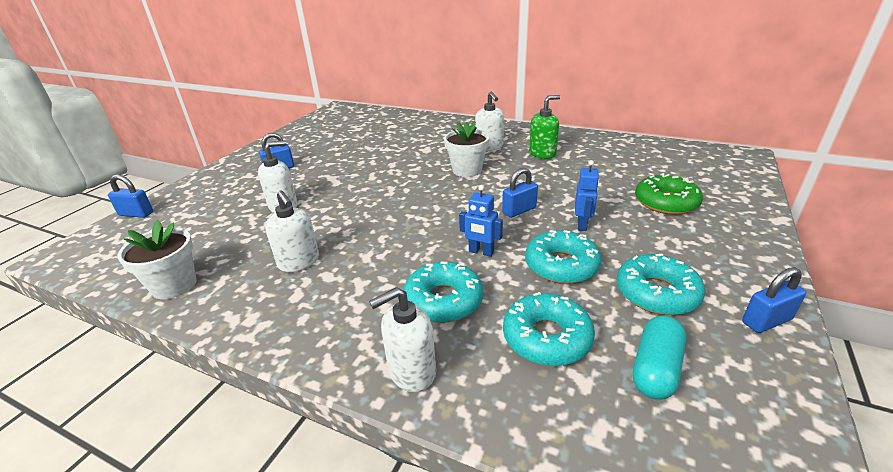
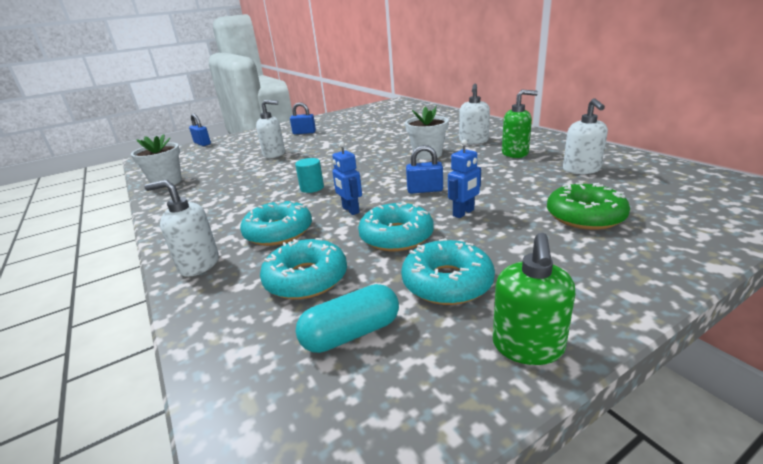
camera: 35 degrees right, 5 degrees down
white soap dispenser [265,191,319,272] -> white soap dispenser moved to [563,98,608,174]
blue padlock [742,267,806,333] -> green soap dispenser [493,233,575,365]
none -> turquoise cylinder [295,158,324,193]

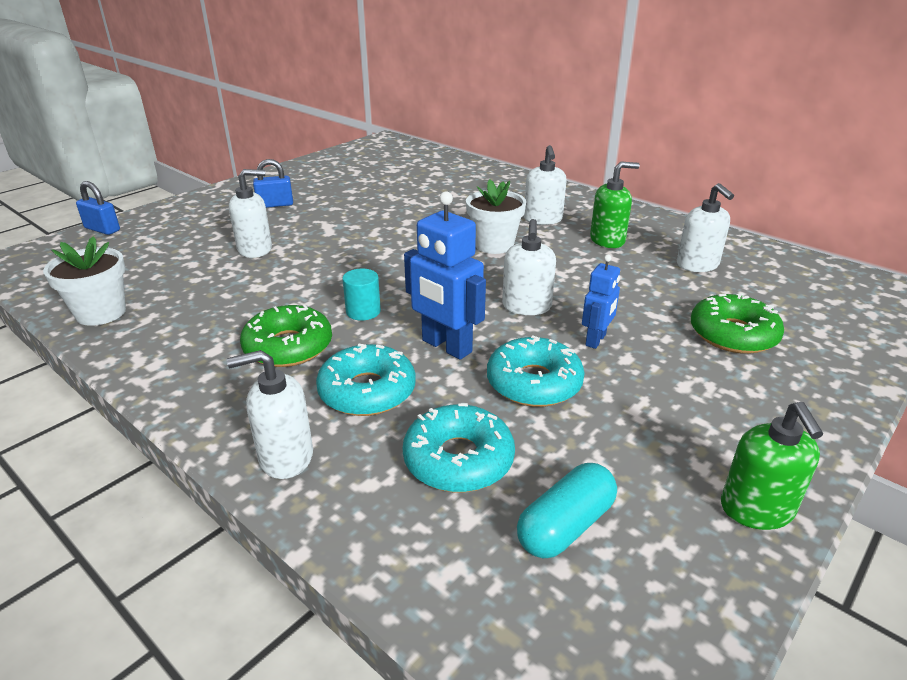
camera: 20 degrees left, 5 degrees up
blue robot [332,142,362,215] -> blue robot [404,191,486,360], size x1.68
turquoise donut [401,238,495,305] -> none
blue padlock [406,145,443,194] -> white soap dispenser [502,219,556,315]
none -> green donut [240,305,332,367]

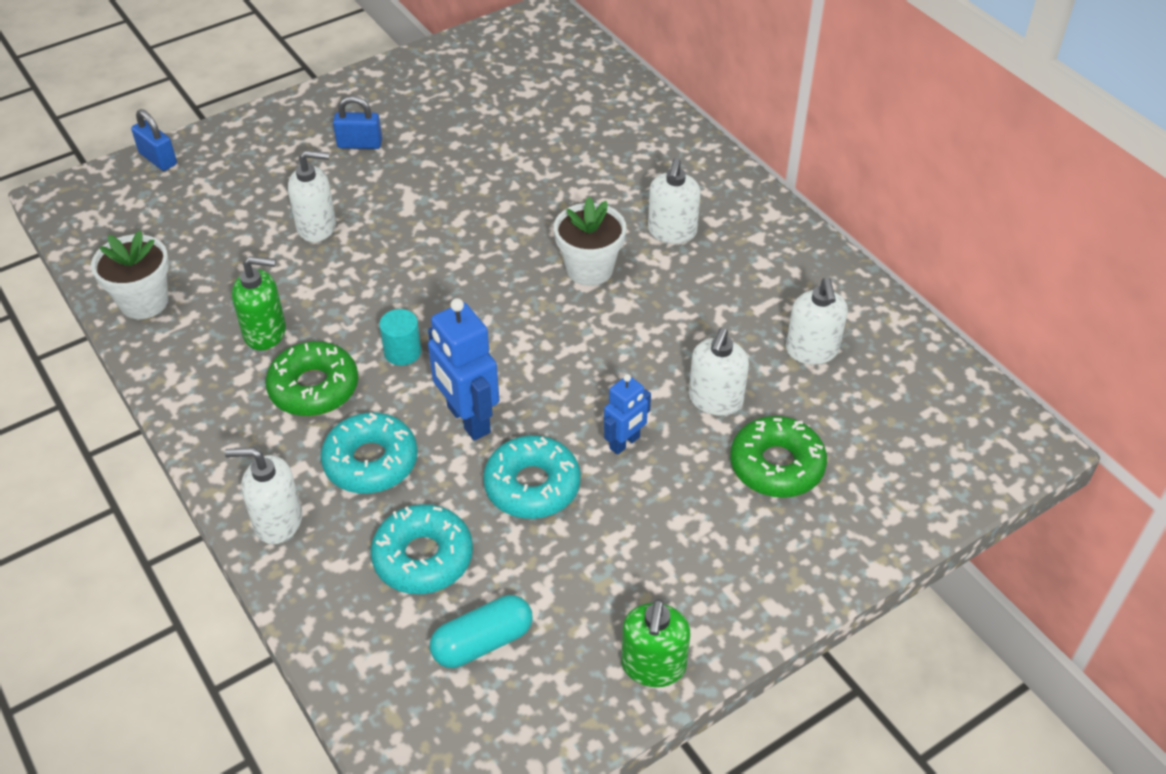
camera: 15 degrees right, 15 degrees up
white soap dispenser [502,219,556,315] -> white soap dispenser moved to [689,328,749,416]
green soap dispenser [590,161,640,248] -> green soap dispenser moved to [232,256,286,350]

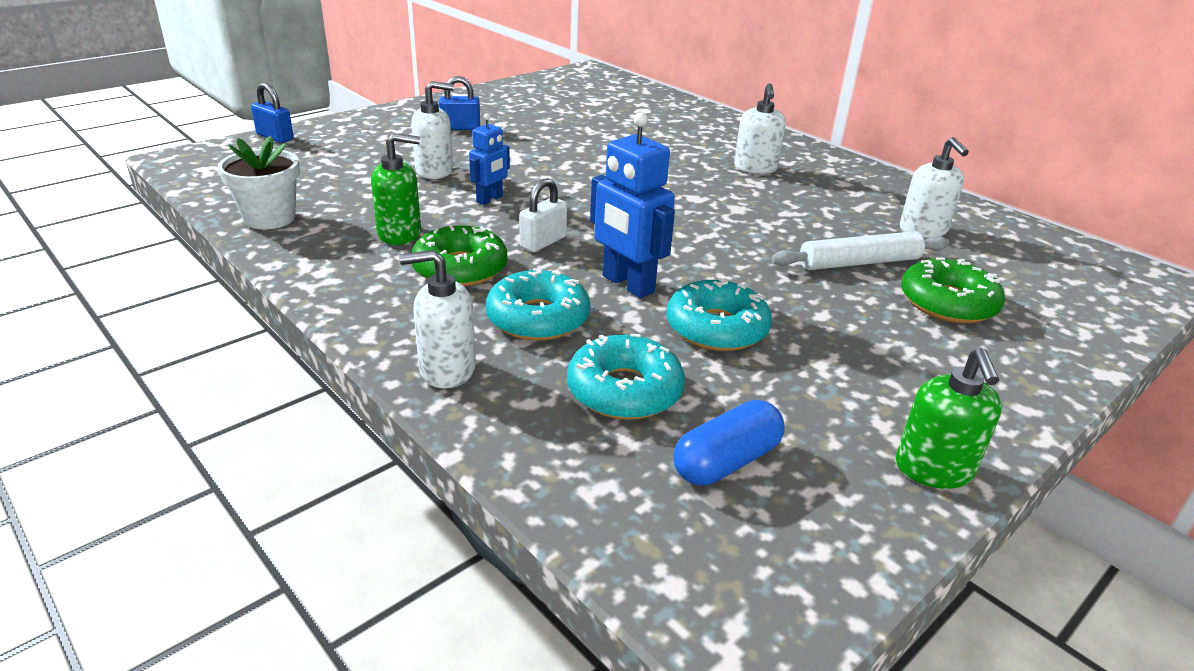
camera: 10 degrees left, 15 degrees down
turquoise cylinder [379,309,422,366] -> white padlock [519,178,567,252]
turquoise capsule [430,595,532,668] -> blue capsule [674,400,785,486]
white flower pot [554,197,626,286] -> none
blue robot [604,374,651,455] -> blue robot moved to [469,113,510,205]
white soap dispenser [689,328,749,416] -> white rolling pin [771,231,949,270]

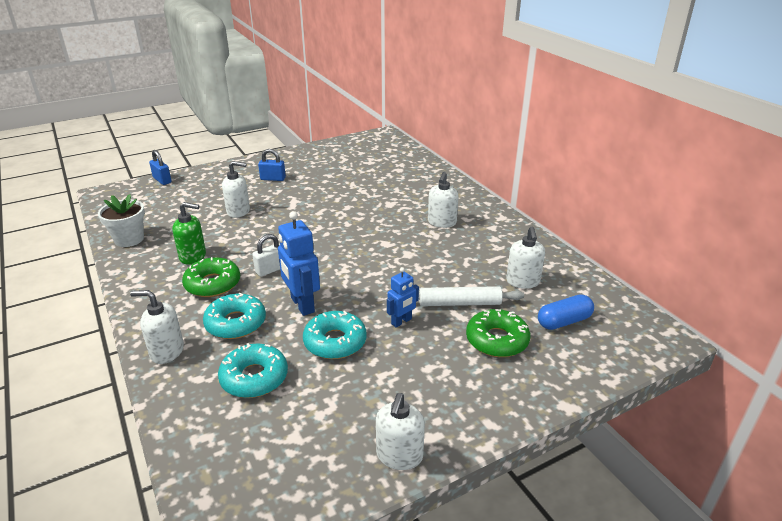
camera: 15 degrees right, 0 degrees up
blue robot [469,113,510,205] -> blue robot moved to [387,267,419,328]
blue capsule [674,400,785,486] -> blue capsule moved to [538,294,594,330]
green soap dispenser [896,348,1002,489] -> white soap dispenser [376,393,425,470]

